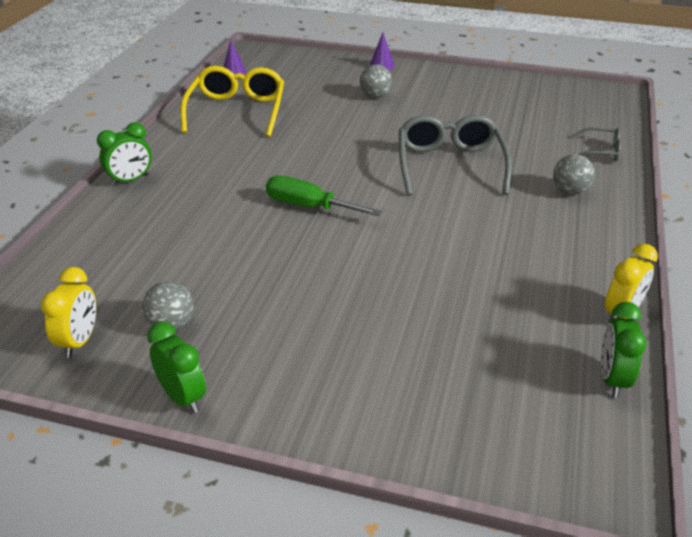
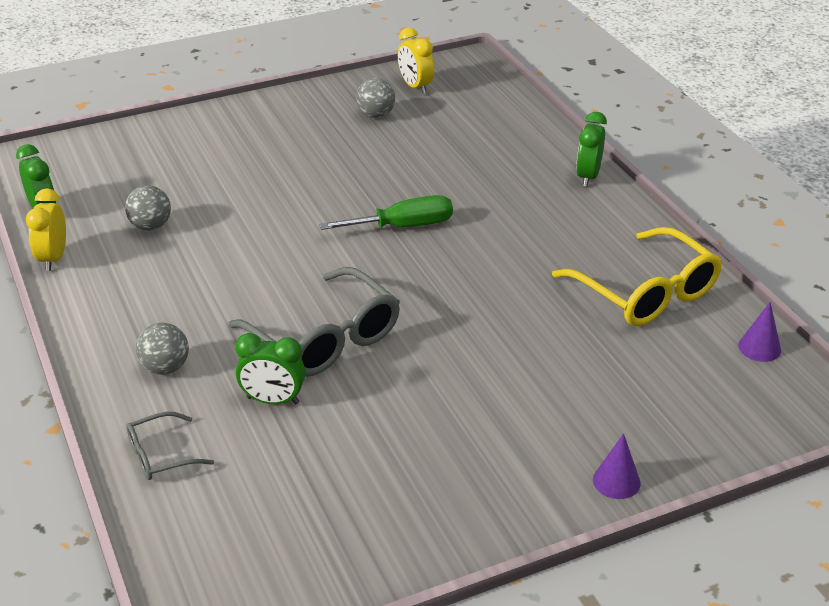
camera: 140 degrees right, 0 degrees up
green clock [147,322,206,413] -> green clock moved to [235,333,305,404]
grey ball [360,64,392,98] -> grey ball moved to [125,185,171,231]

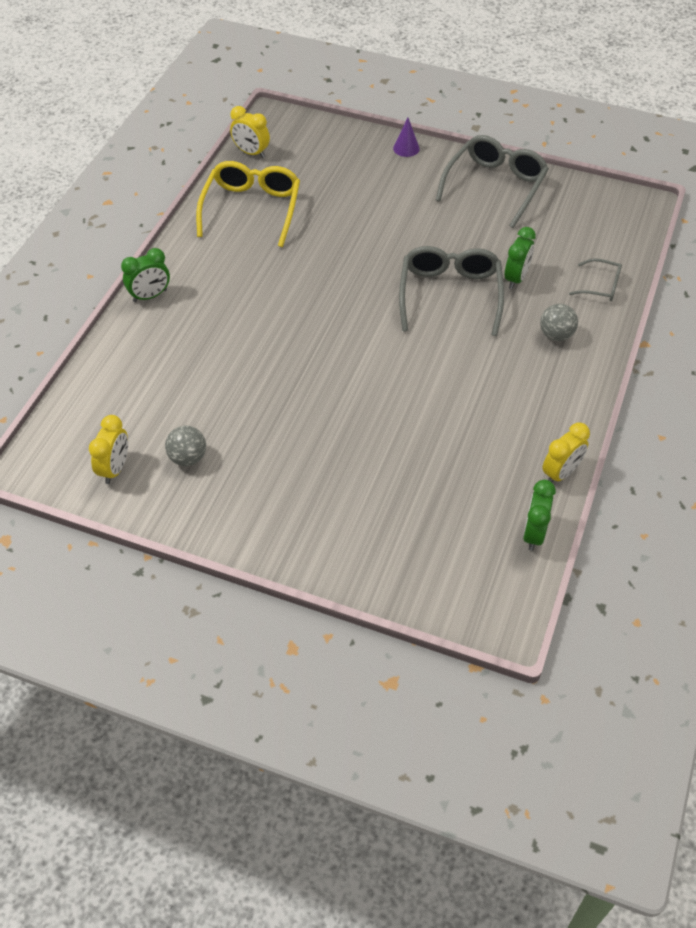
camera: 135 degrees left, 15 degrees up
grey ball [125,185,171,231] -> none
green clock [235,333,305,404] -> green clock turned 60 degrees clockwise [505,227,536,289]
green screwdriver [319,195,453,230] -> none
purple cone [738,302,781,362] -> yellow clock [230,106,270,158]
none -> grey glasses [436,135,549,228]

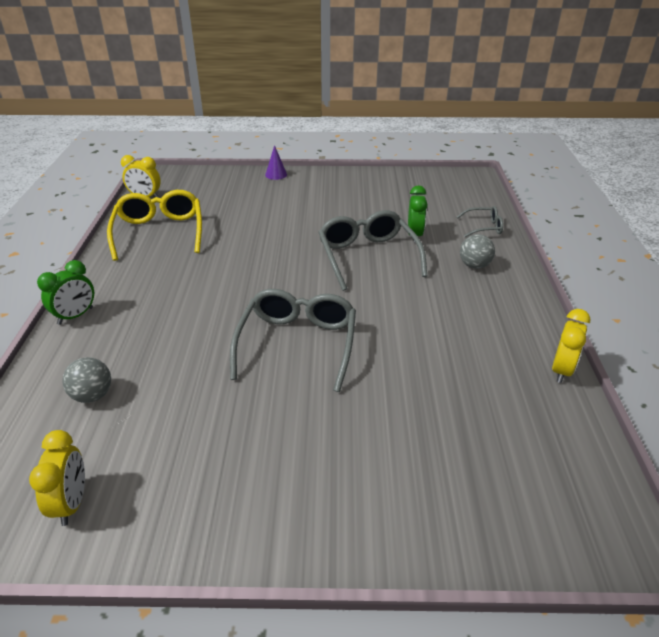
camera: 20 degrees left, 15 degrees down
grey ball [165,426,206,466] -> grey ball moved to [62,357,111,403]
grey glasses [436,135,549,228] -> grey glasses moved to [230,289,356,392]
green clock [523,480,556,551] -> none

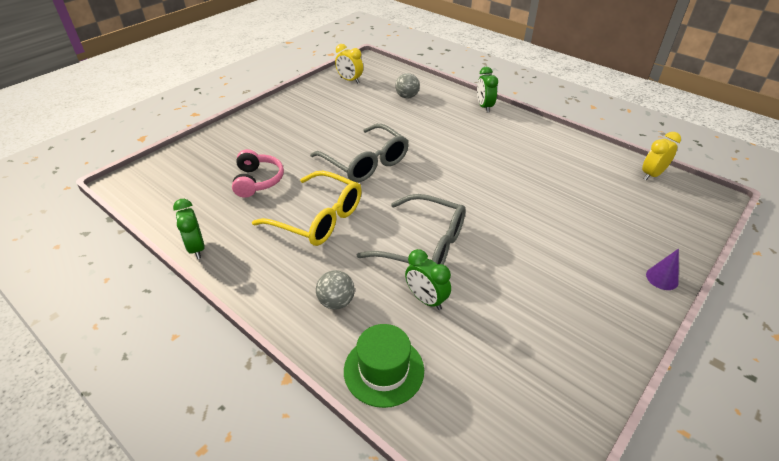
camera: 130 degrees right, 5 degrees up
yellow glasses [107,190,202,261] -> yellow glasses moved to [252,171,362,246]
grey glasses [457,206,503,237] -> green hat [344,324,424,408]
yellow clock [552,309,590,383] -> green clock [173,199,205,259]
none -> pink headphones [232,149,284,198]

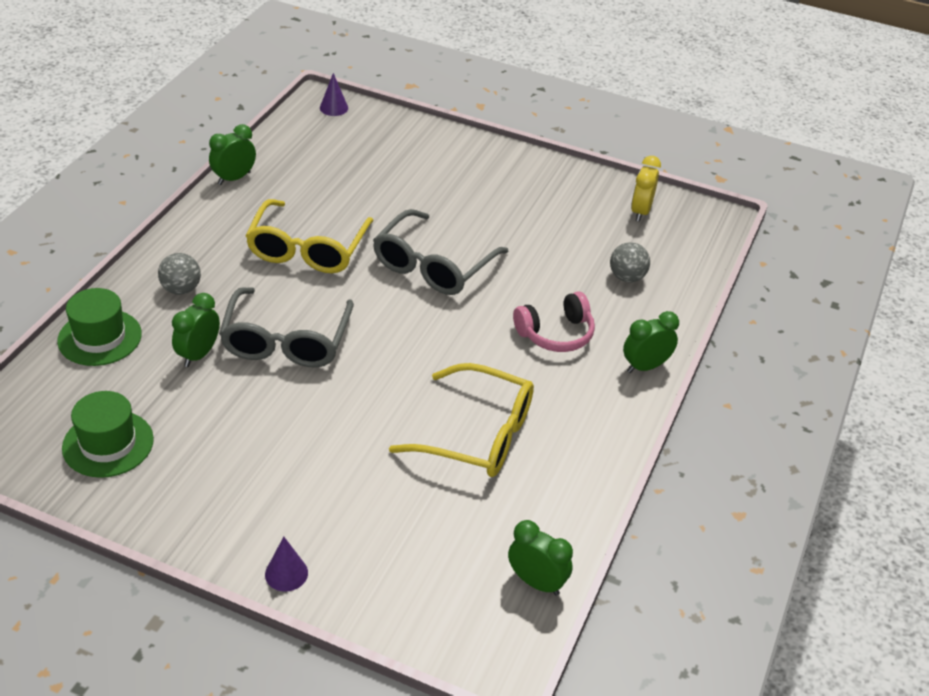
camera: 70 degrees right, 0 degrees up
pink headphones [232,149,284,198] -> pink headphones moved to [513,292,595,352]
yellow clock [642,132,681,180] -> green clock [508,520,573,596]
none -> green hat [62,391,154,478]
none -> purple cone [320,73,348,116]
none -> yellow glasses [389,363,534,477]

